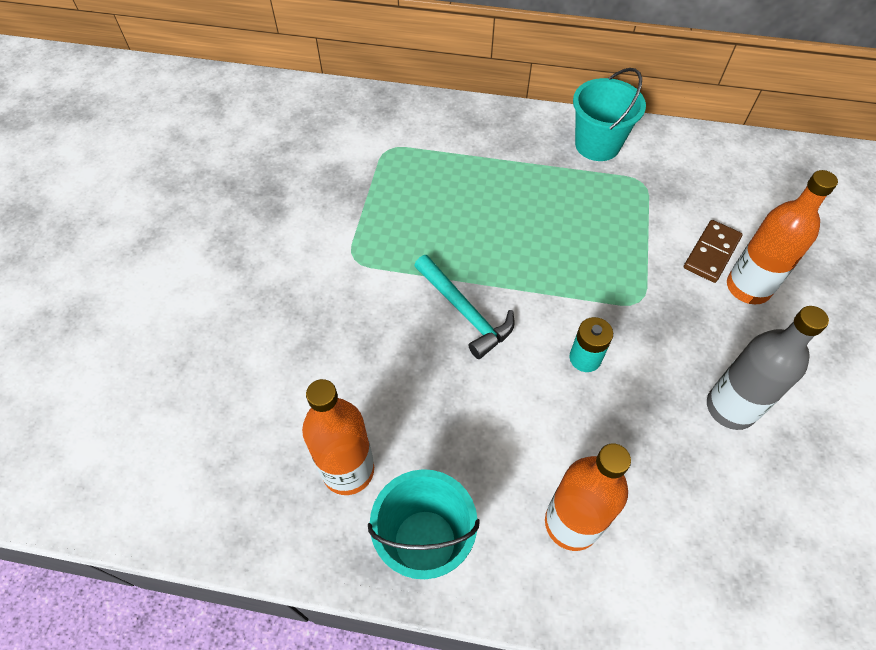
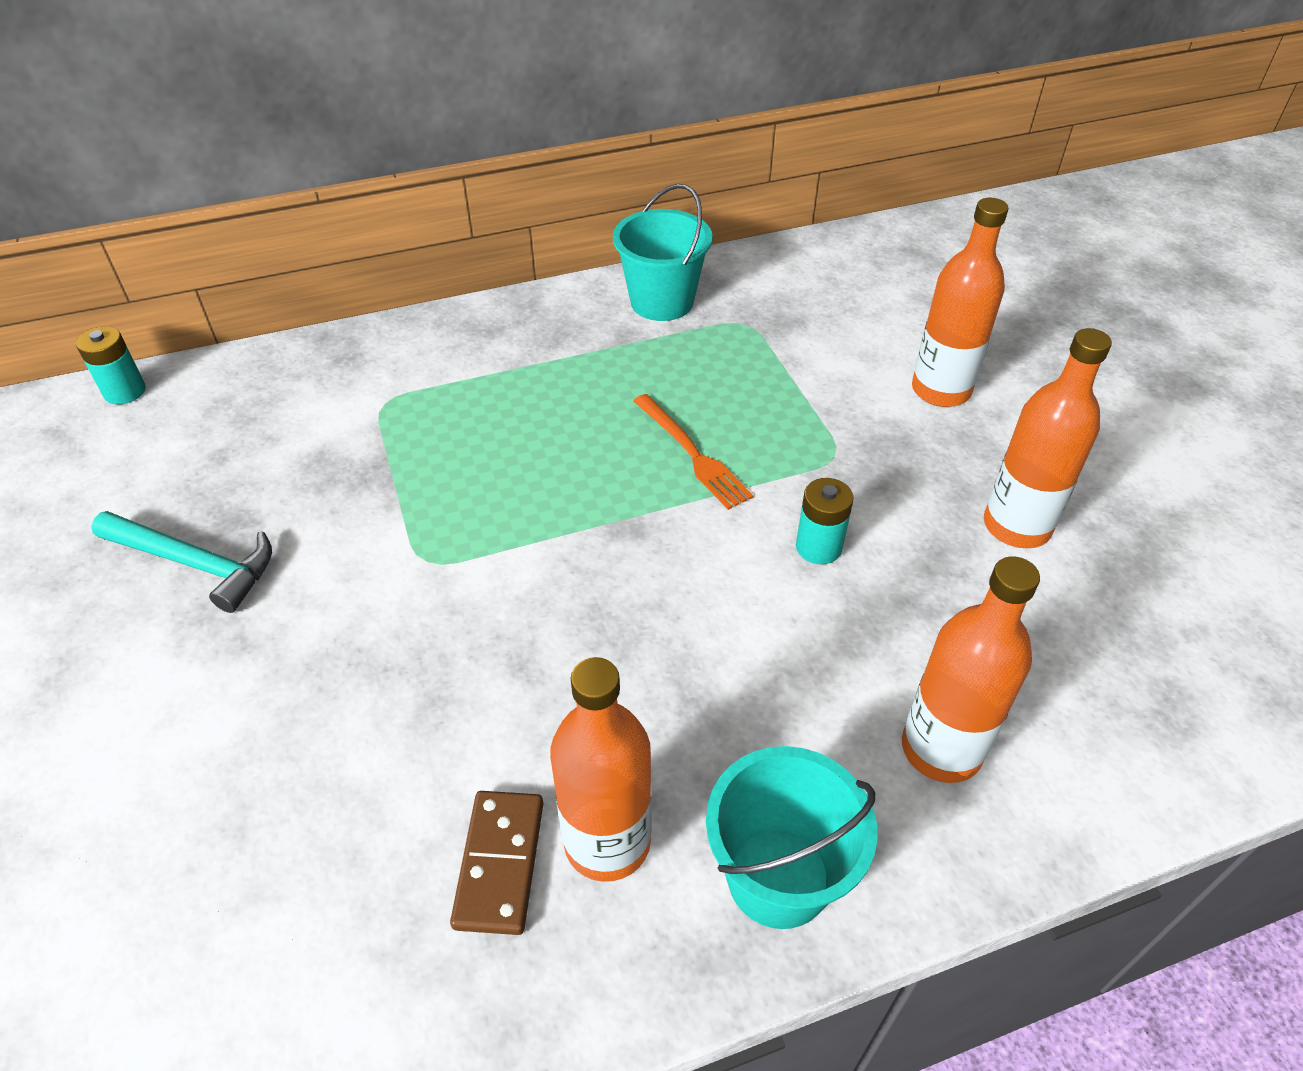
camera: 30 degrees left, 10 degrees down
turquoise hammer [414,255,515,359] -> turquoise hammer moved to [91,511,272,613]
brown domino [684,220,742,283] -> brown domino moved to [450,791,543,935]
grey bottle [707,306,829,430] -> orange bottle [984,328,1112,548]
none -> turquoise battery [76,326,146,405]
none -> orange fork [633,394,754,510]

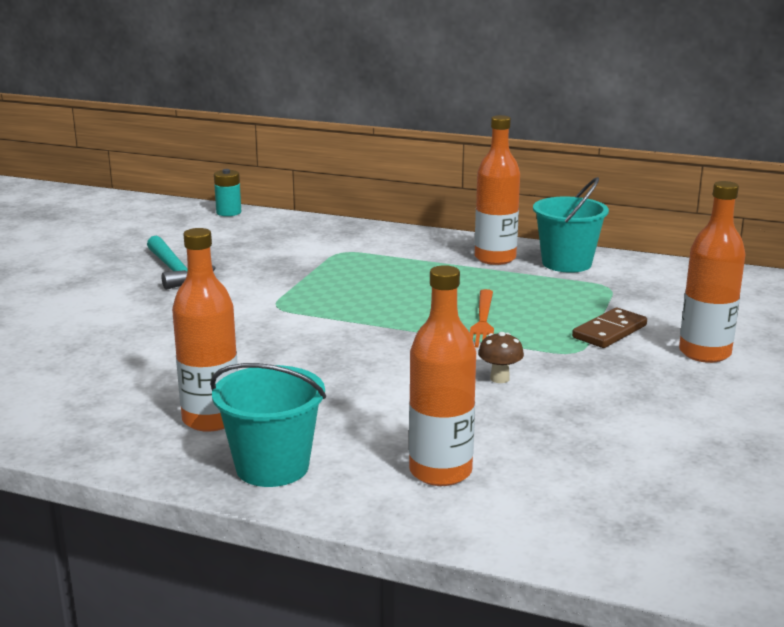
camera: 40 degrees right, 25 degrees down
brown domino [450,791,543,935] -> brown domino moved to [572,308,647,348]
turquoise battery [796,478,853,564] -> brown mushroom [478,332,524,383]
orange bottle [984,328,1112,548] -> orange bottle moved to [475,115,520,265]

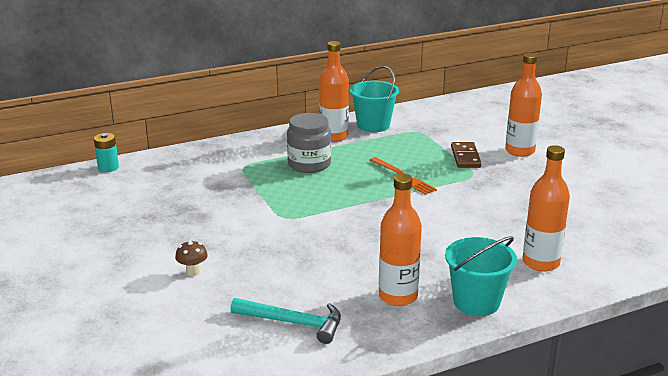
camera: 45 degrees left, 5 degrees up
turquoise hammer [147,236,215,290] -> turquoise hammer moved to [230,298,341,344]
brown mushroom [478,332,524,383] -> brown mushroom moved to [175,240,208,276]
none -> grey jar [287,113,331,173]

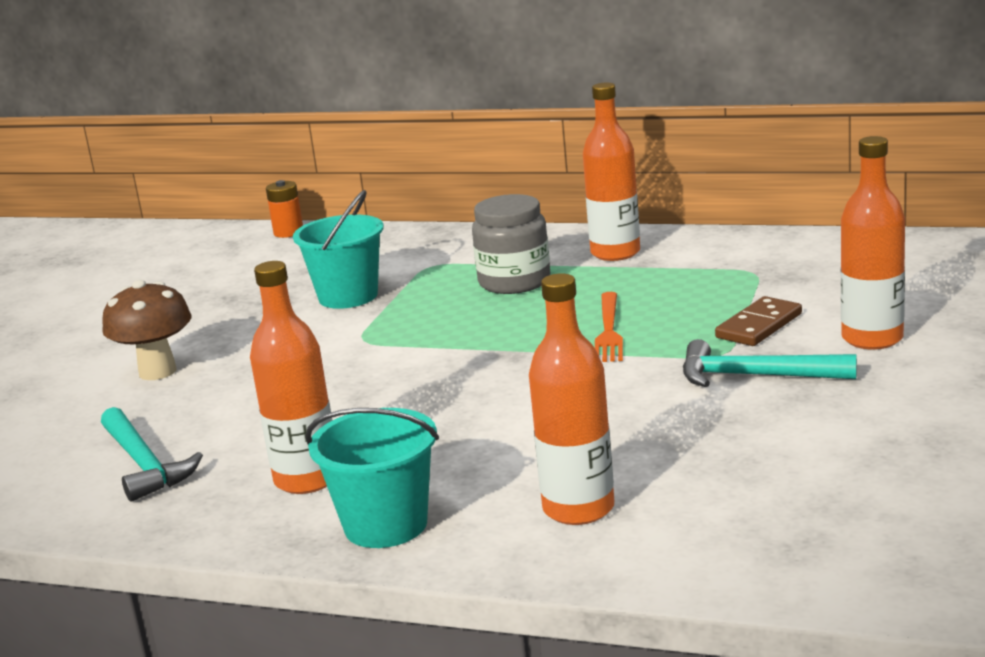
camera: 45 degrees right, 5 degrees down
turquoise battery [94,133,119,172] -> orange battery [266,180,303,238]
brown mushroom [175,240,208,276] -> brown mushroom [102,280,192,380], size x1.85
turquoise bucket [350,66,399,132] -> turquoise bucket moved to [293,190,384,309]
none -> turquoise hammer [683,339,857,387]

